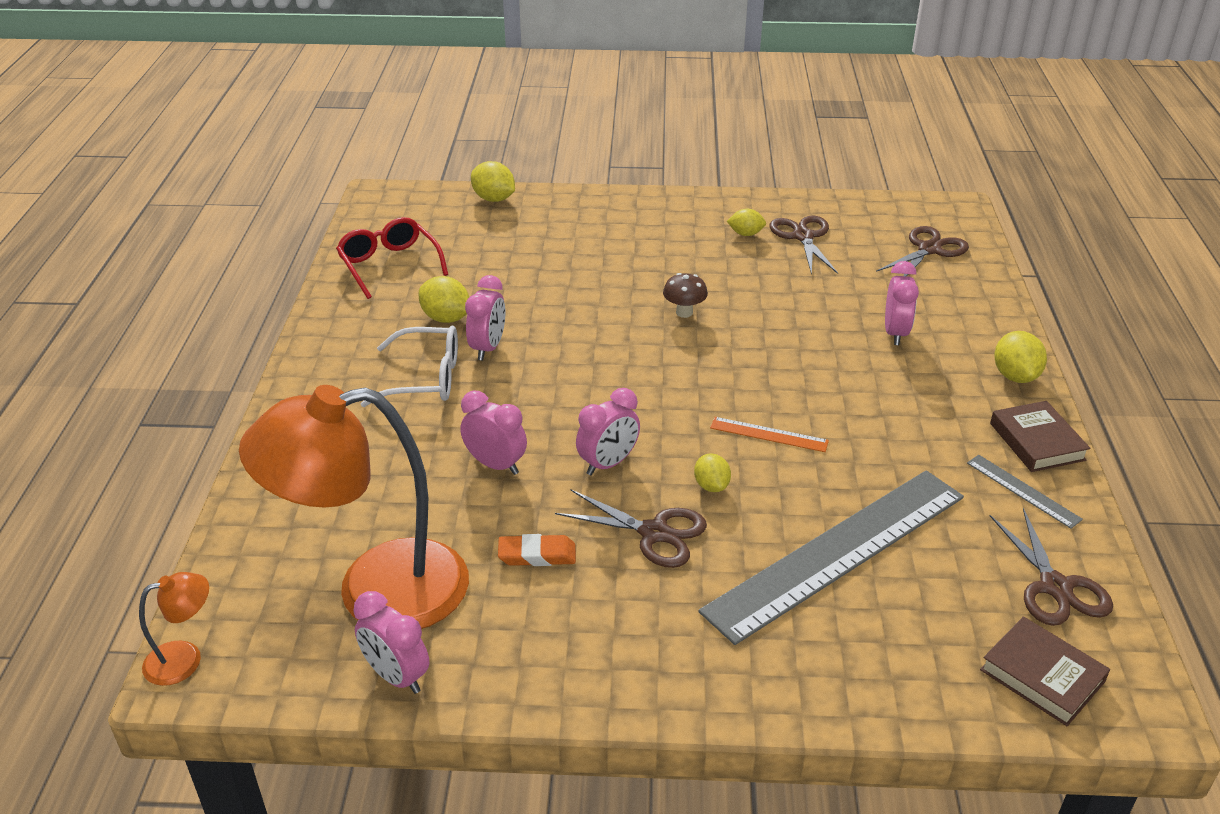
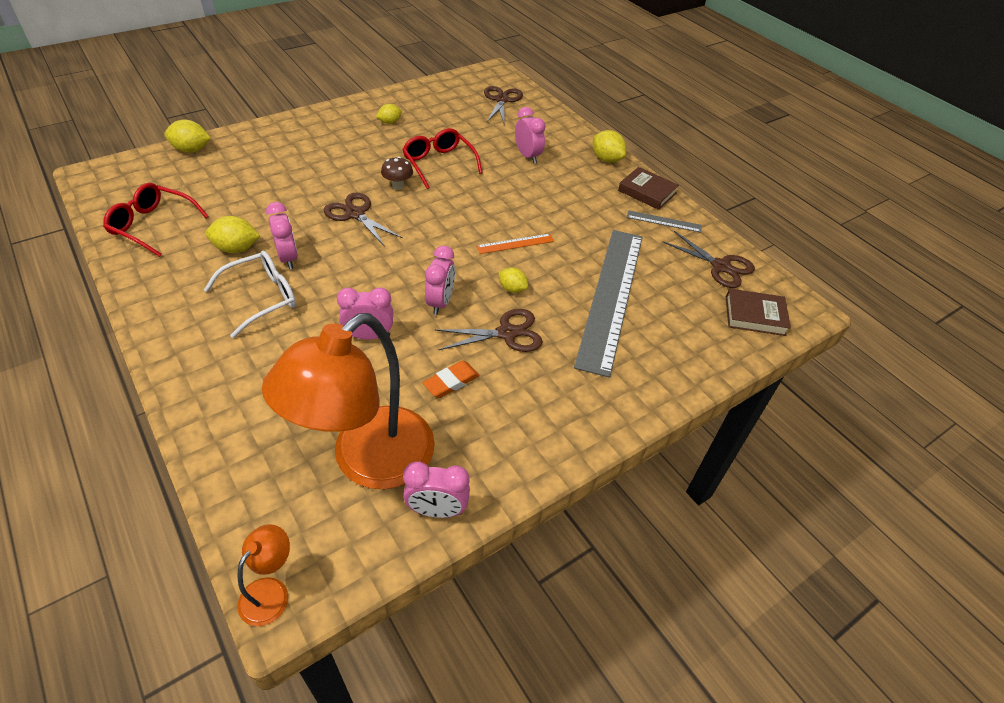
camera: 40 degrees left, 10 degrees up
brown scissors [769,216,838,275] -> brown scissors moved to [323,192,403,247]
none -> red glasses [402,128,483,189]

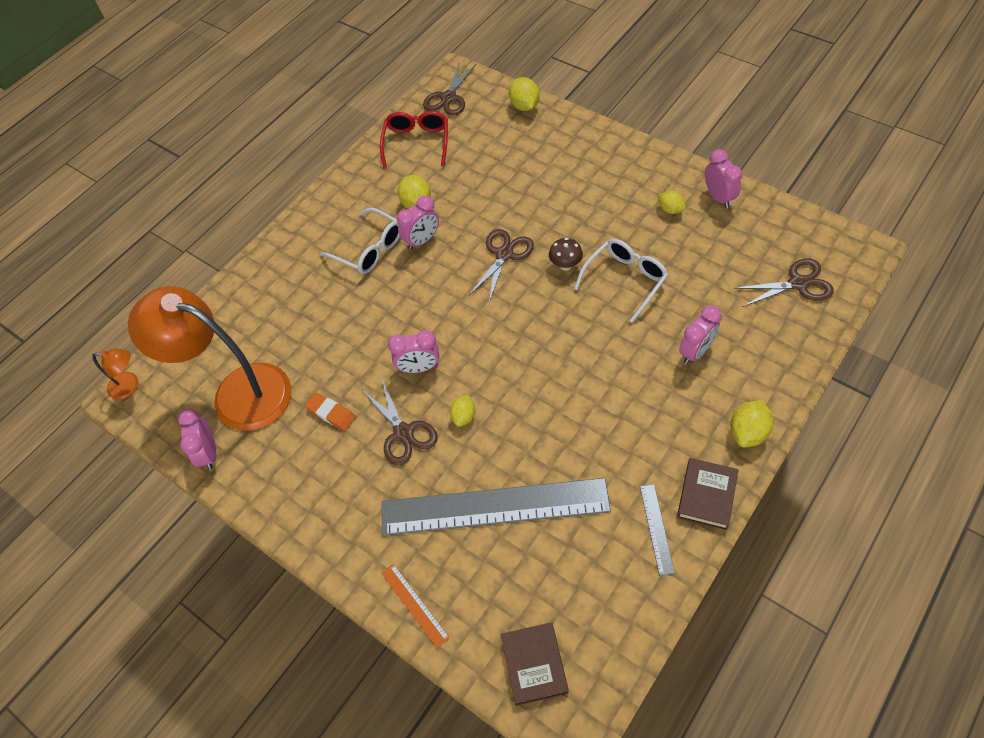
camera: 80 degrees right, 10 degrees up
pink clock [337,288,393,340] -> pink clock moved to [705,149,742,208]
red glasses [402,128,483,189] -> white glasses [574,239,668,323]
orange ruler [476,233,554,254] -> orange ruler moved to [381,564,450,648]
brown scissors [662,231,755,288] -> brown scissors moved to [423,61,476,116]

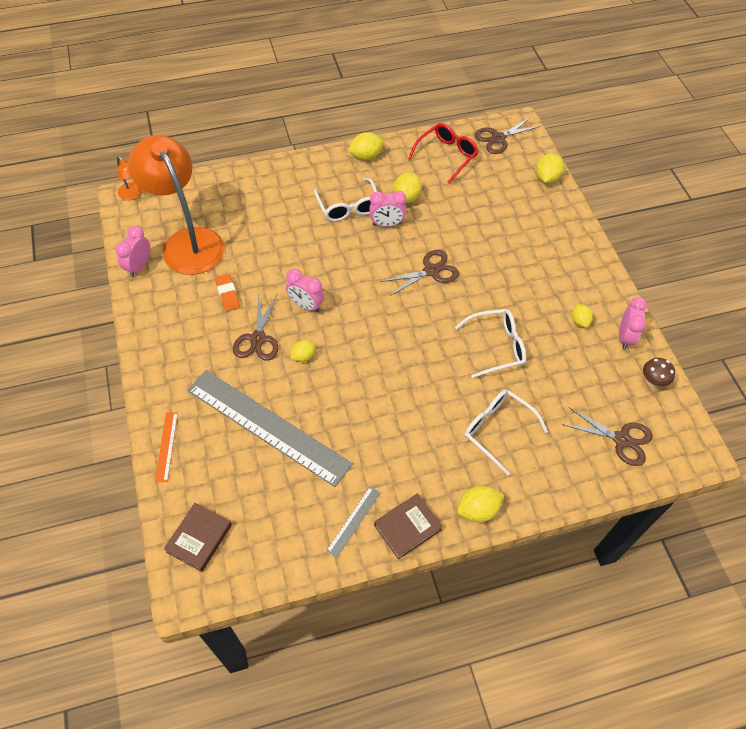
camera: 30 degrees right, 0 degrees up
brown mushroom [549,238,583,271] -> brown mushroom moved to [643,358,675,387]
pink clock [679,306,721,364] -> white glasses [464,389,548,476]
none -> yellow lemon [349,132,385,160]

